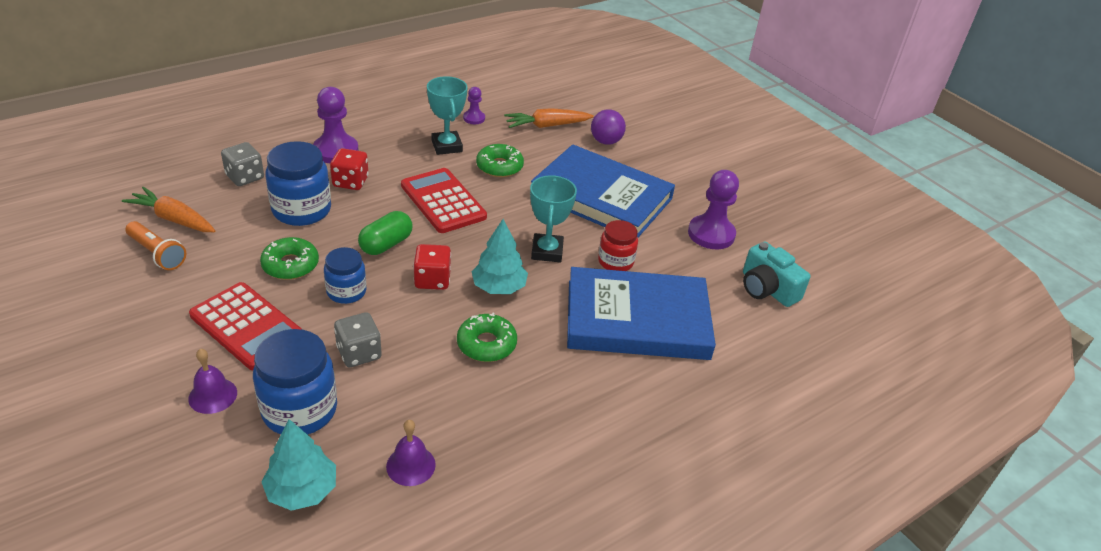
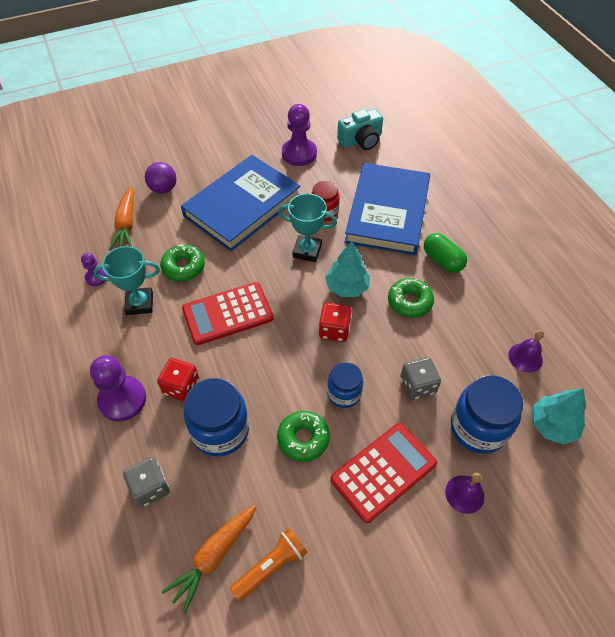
camera: 75 degrees left, 15 degrees up
green capsule [358,211,412,255] -> green capsule moved to [424,233,467,273]

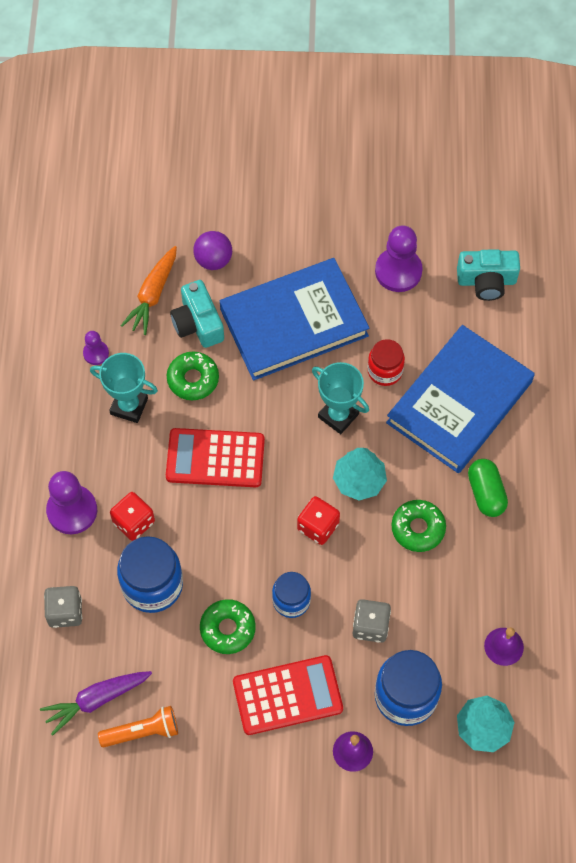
camera: 25 degrees right, 10 degrees up
orange carrot [161,505,256,614] -> purple carrot [40,671,152,736]
none -> turquoise camera [170,280,224,348]

